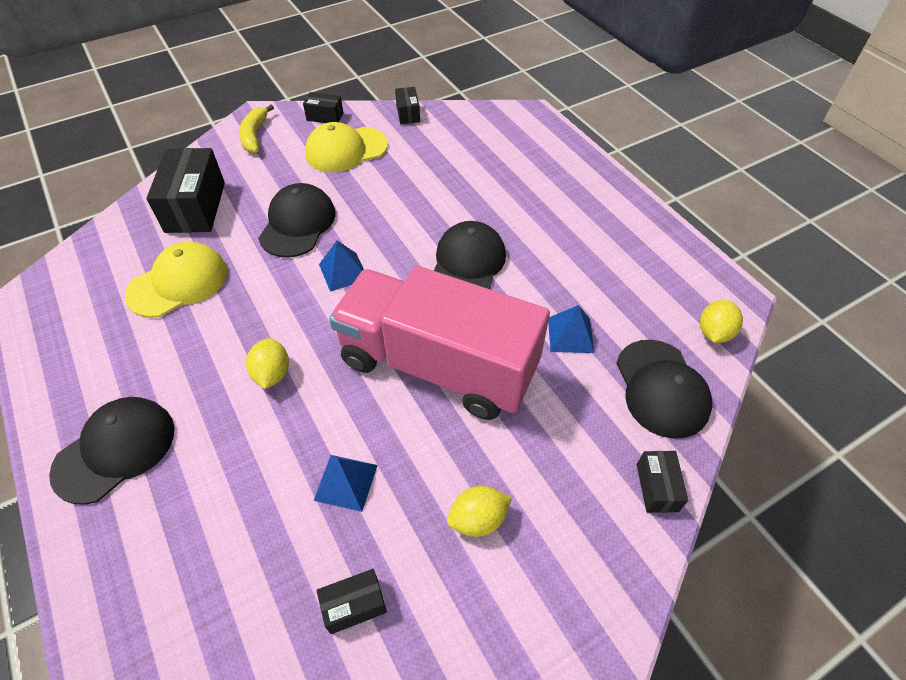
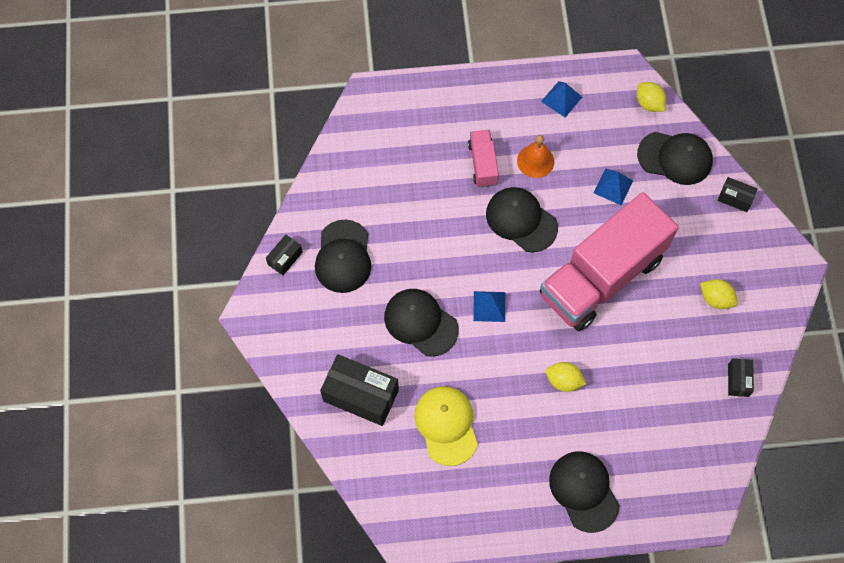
camera: 65 degrees left, 15 degrees up
yellow banana [239,105,274,153] -> none
yellow cap [305,122,388,172] -> black cap [315,220,371,293]
blue pyramid [313,455,378,512] -> blue pyramid moved to [541,81,582,118]
black box [395,87,420,124] -> none
yellow lemon [447,486,512,537] -> yellow lemon turned 60 degrees counterclockwise [700,279,738,309]
none -> pink truck [468,130,499,187]
none -> orange bell [517,135,554,178]

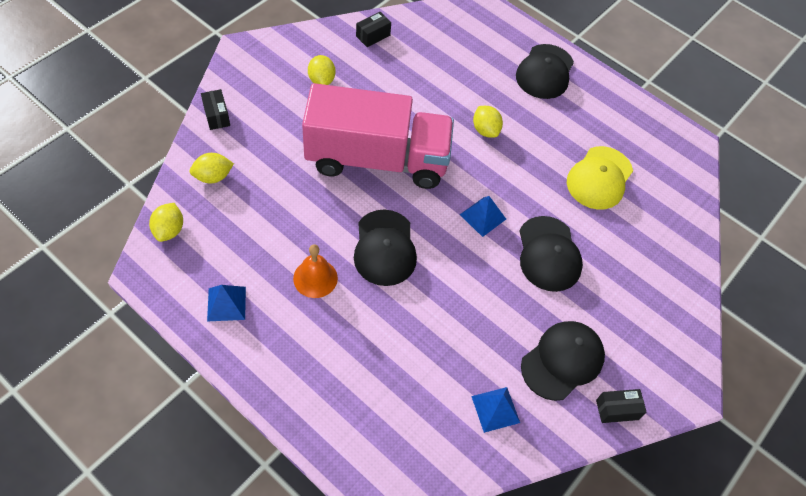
camera: 140 degrees left, 10 degrees down
black box [320,354,399,426] -> none
pink truck [468,130,499,187] -> none
blue pyramid [593,168,633,205] -> blue pyramid moved to [471,387,520,433]
black cap [637,132,713,185] -> yellow lemon [189,153,234,183]

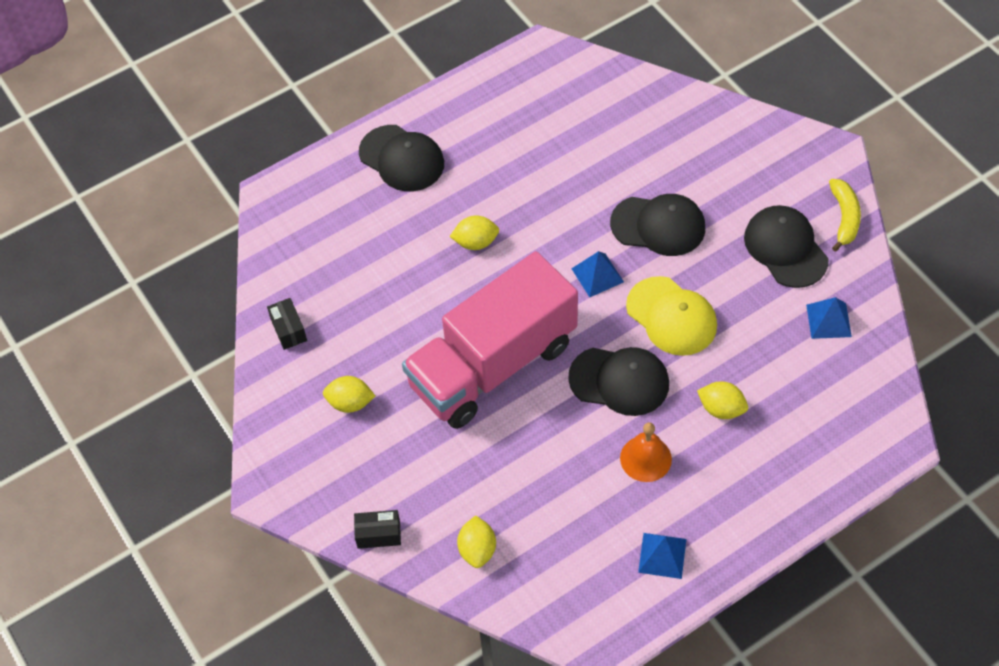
camera: 65 degrees left, 0 degrees up
yellow lemon [149,203,183,242] -> yellow lemon moved to [697,381,748,419]
pink truck [302,83,454,189] -> pink truck turned 150 degrees counterclockwise [402,251,578,429]
yellow cap [567,146,633,210] -> yellow cap moved to [626,276,717,356]
black box [596,389,647,423] -> yellow banana [829,179,861,252]

